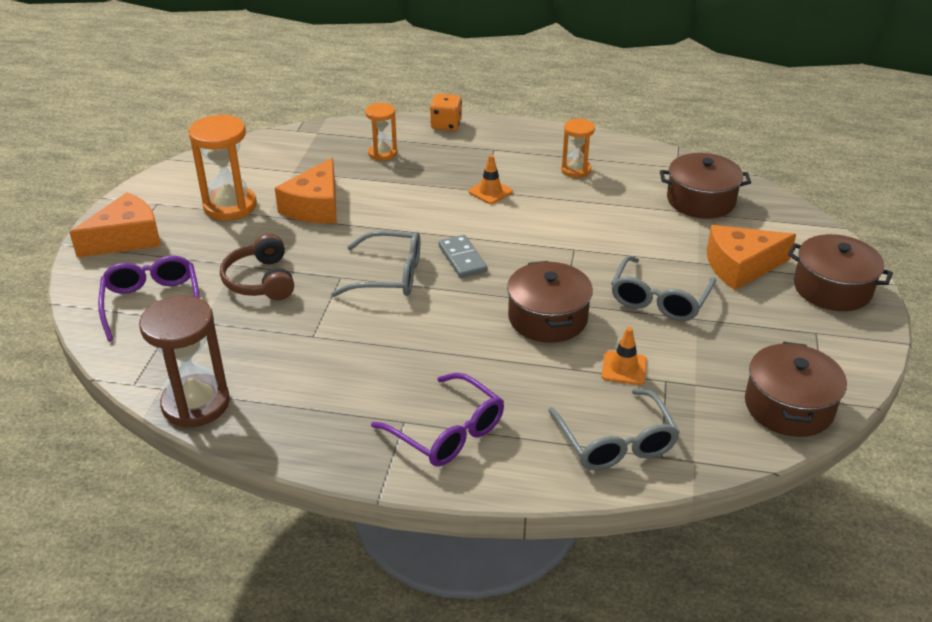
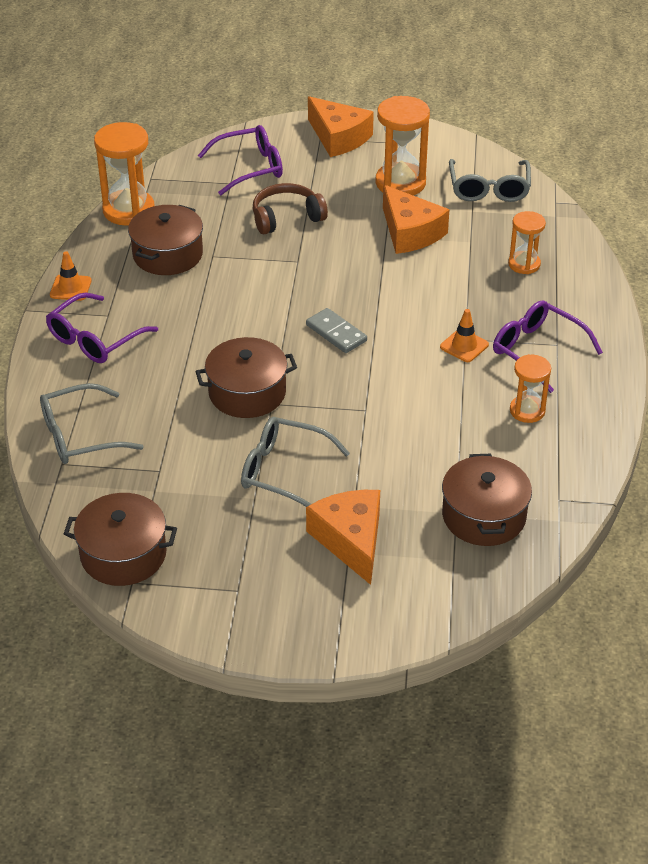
camera: 85 degrees right, 5 degrees up
brown hourglass [139,296,230,428] -> orange hourglass [94,122,155,226]
orange cheese [275,158,337,224] -> orange cheese turned 135 degrees counterclockwise [383,185,450,254]
grey glasses [331,231,420,297] -> grey glasses moved to [449,159,531,202]
orange dice [430,94,462,131] -> none
grey domino [438,235,487,278] -> grey domino turned 75 degrees clockwise [306,308,367,353]
orange traffic cone [601,327,647,385] -> orange traffic cone moved to [50,251,92,301]
brown pot [788,234,893,311] -> brown pot moved to [128,205,203,275]
none -> purple glasses [493,300,603,393]

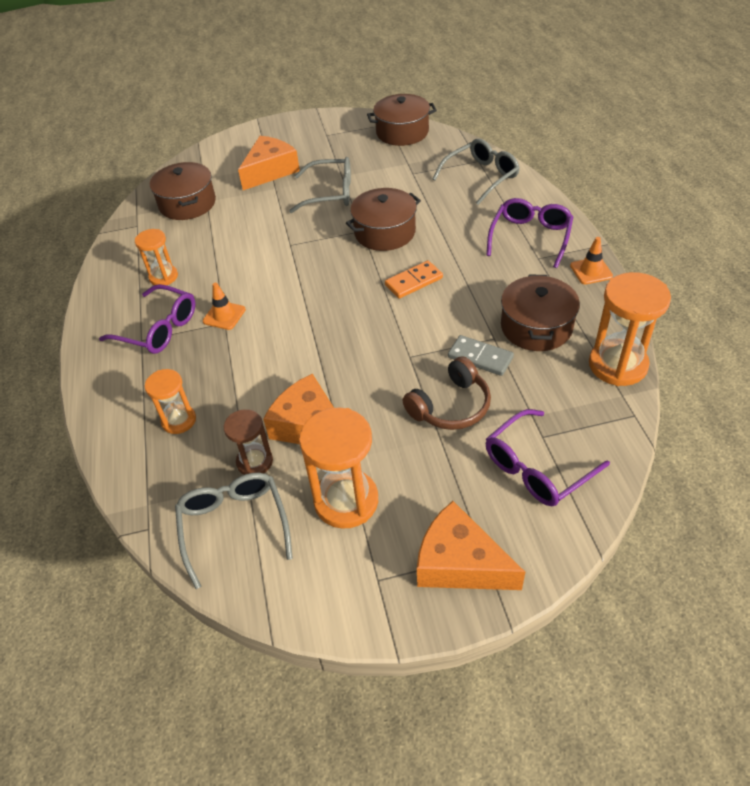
camera: 165 degrees right, 5 degrees up
grey domino [306,308,367,353] -> grey domino moved to [448,335,514,376]
orange cheese [306,490,380,585] -> orange cheese turned 105 degrees counterclockwise [238,136,300,190]
none -> brown hourglass [224,409,273,475]
none -> orange domino [385,261,443,299]

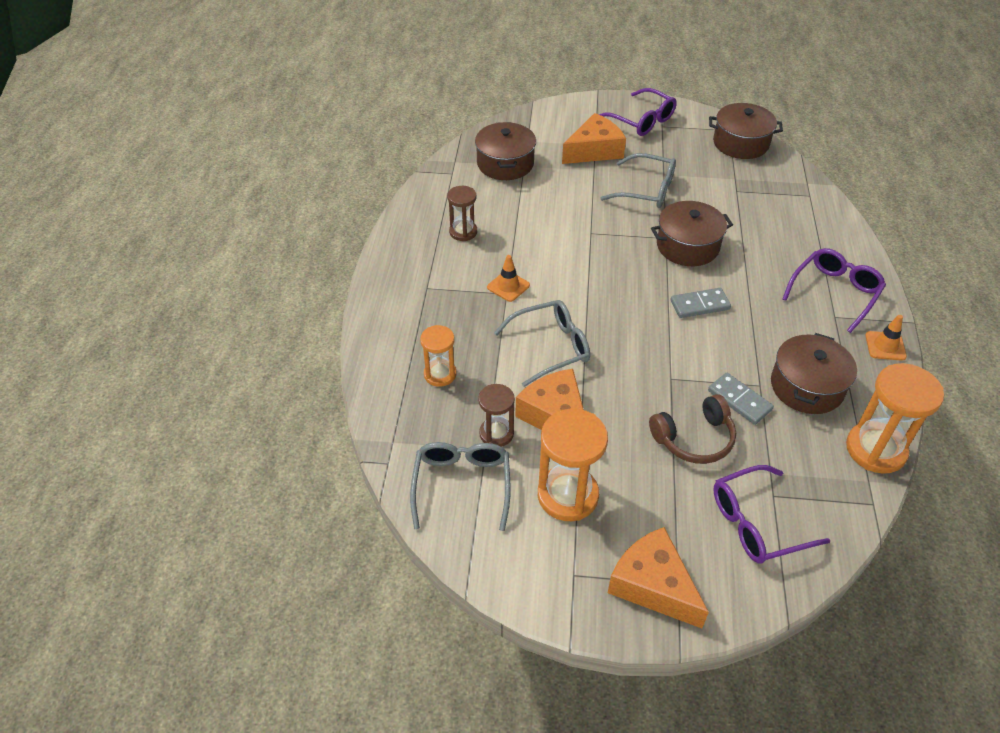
camera: 15 degrees right, 0 degrees up
purple glasses [99,284,195,354] -> purple glasses moved to [599,88,677,136]
orange hourglass [135,229,178,285] -> brown hourglass [447,186,477,241]
orange domino [385,261,443,299] -> grey domino [670,288,731,318]
grey glasses [433,139,520,205] -> grey glasses moved to [494,300,590,387]

